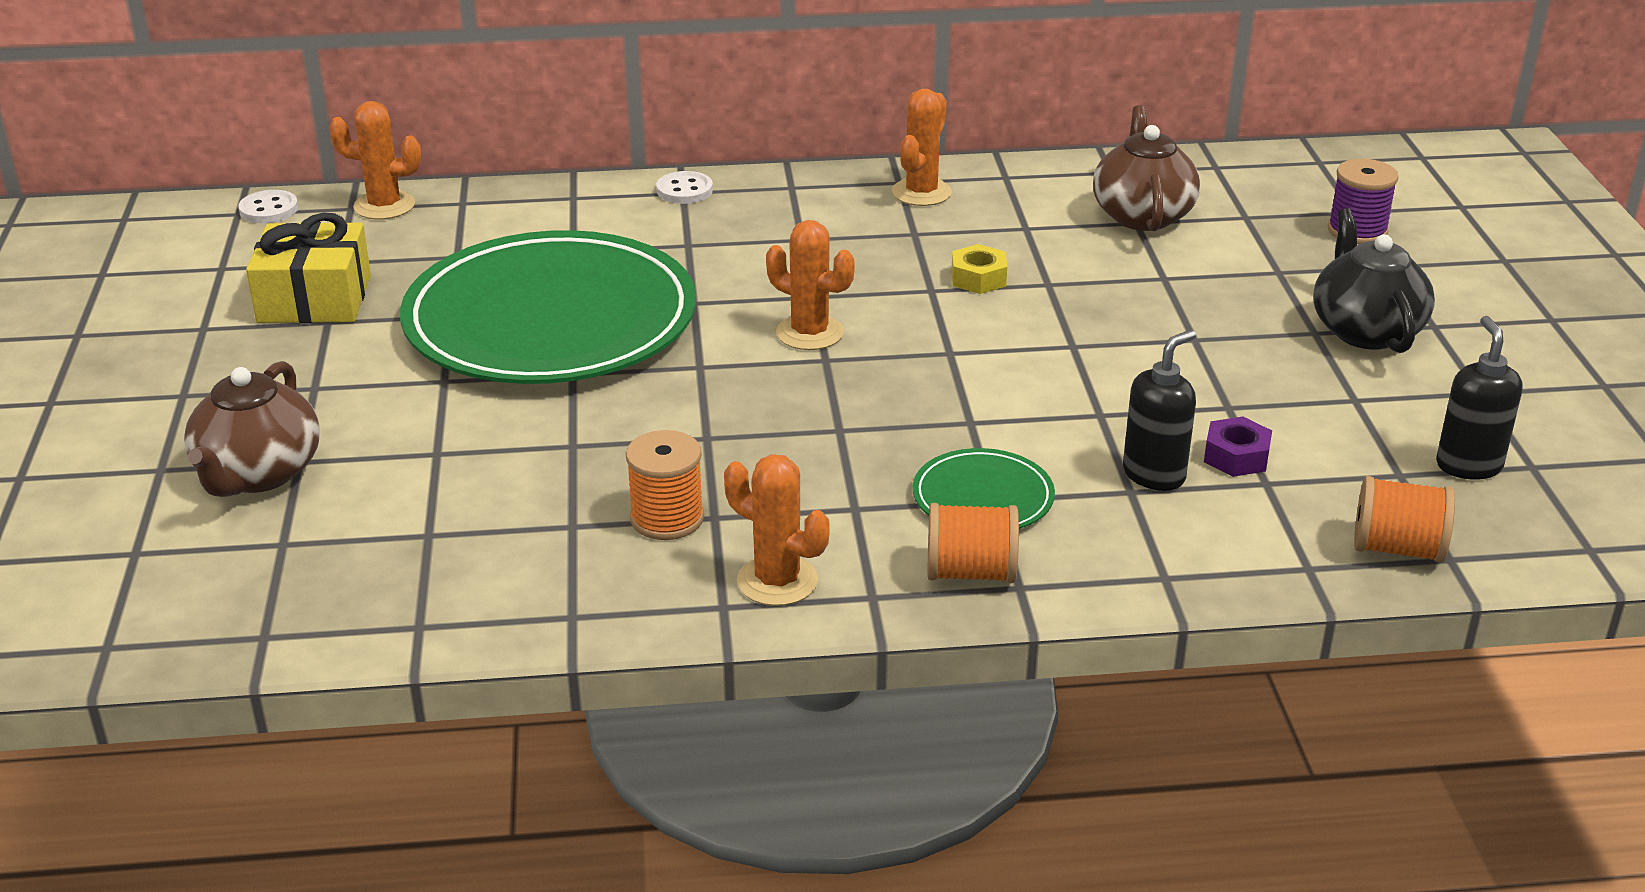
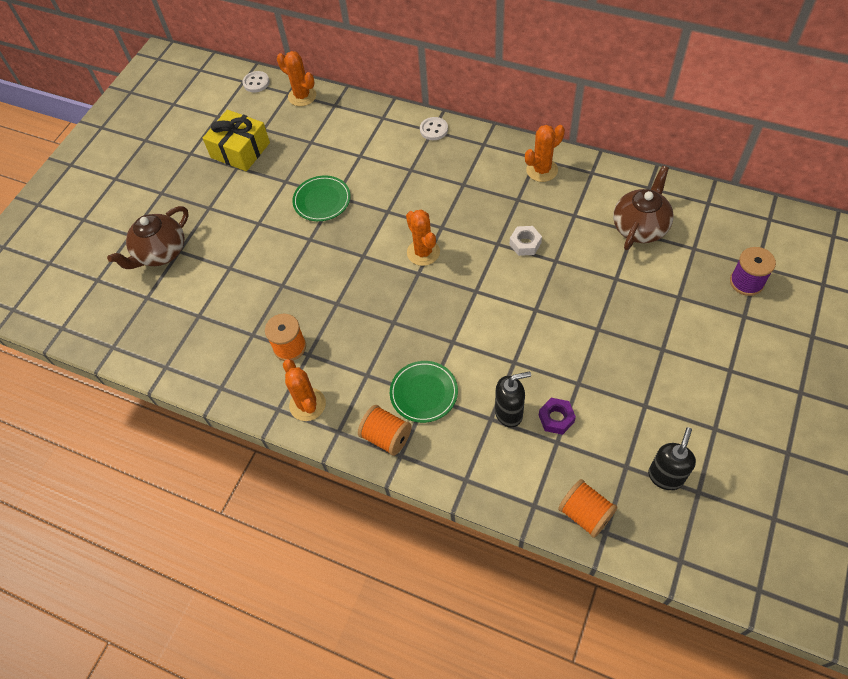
camera: 35 degrees right, 25 degrees up
green plate [400,230,696,384] -> green plate [292,175,351,221], size x0.42
yellow nut [951,244,1007,294] -> white nut [510,226,542,256]
black teapot [1314,208,1435,353] -> none

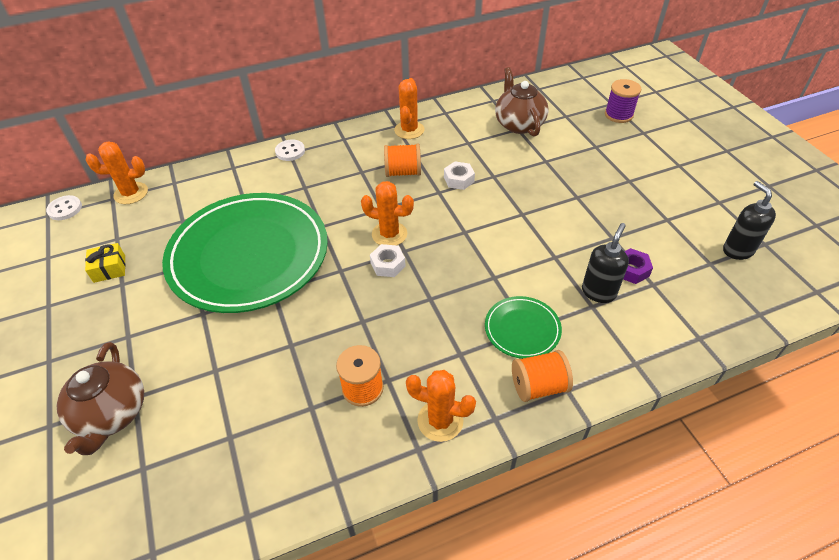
camera: 50 degrees left, 10 degrees down
yellow gift [203,110,270,171] -> yellow gift [85,243,126,283], size x0.55
green plate [292,175,351,221] -> green plate [162,193,328,313], size x2.36
orange spool [558,479,617,538] -> orange spool moved to [384,144,421,177]
none -> white nut [370,244,406,277]

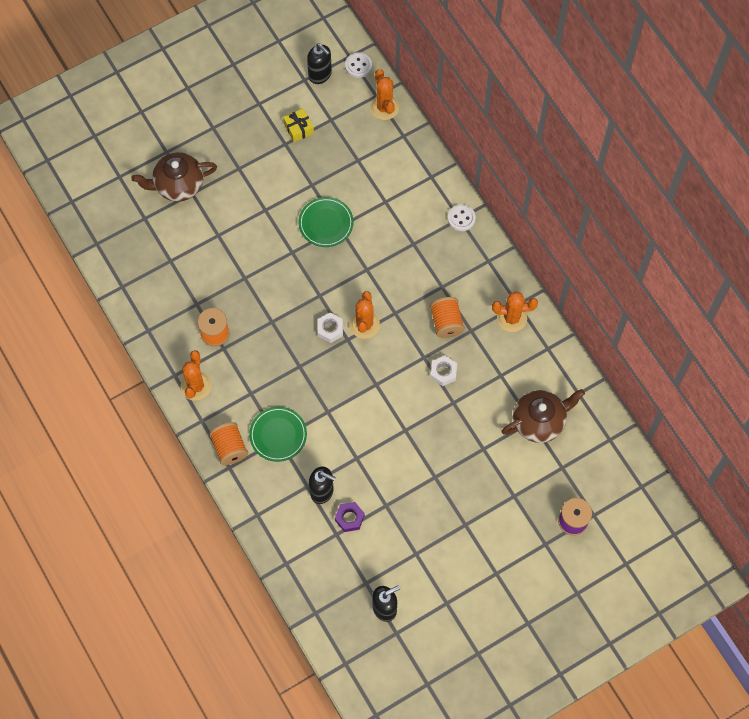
camera: 80 degrees right, 20 degrees up
green plate [162,193,328,313] -> green plate [299,197,353,247], size x0.42
none -> black soap dispenser [307,44,332,84]

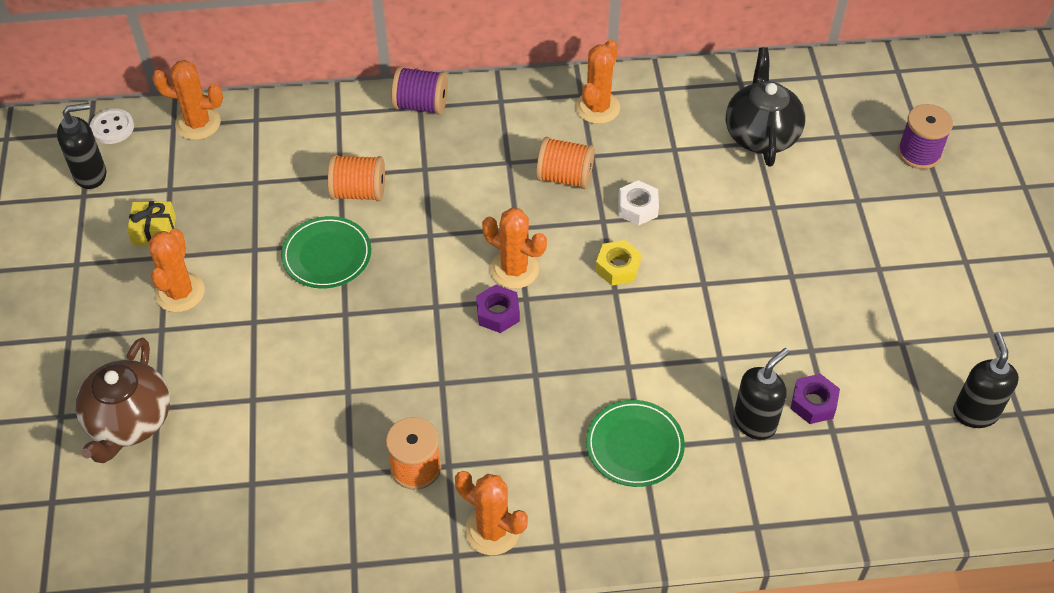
camera: 65 degrees left, 15 degrees down
orange spool [209,422,248,465] -> orange spool moved to [328,154,385,201]
white nut [318,313,343,343] -> purple nut [476,284,520,333]
white button [448,204,476,231] -> purple spool [391,66,448,115]
brown teapot [502,389,585,443] -> black teapot [726,47,805,167]
none -> orange cactus [149,229,205,312]
none -> yellow nut [596,240,641,286]

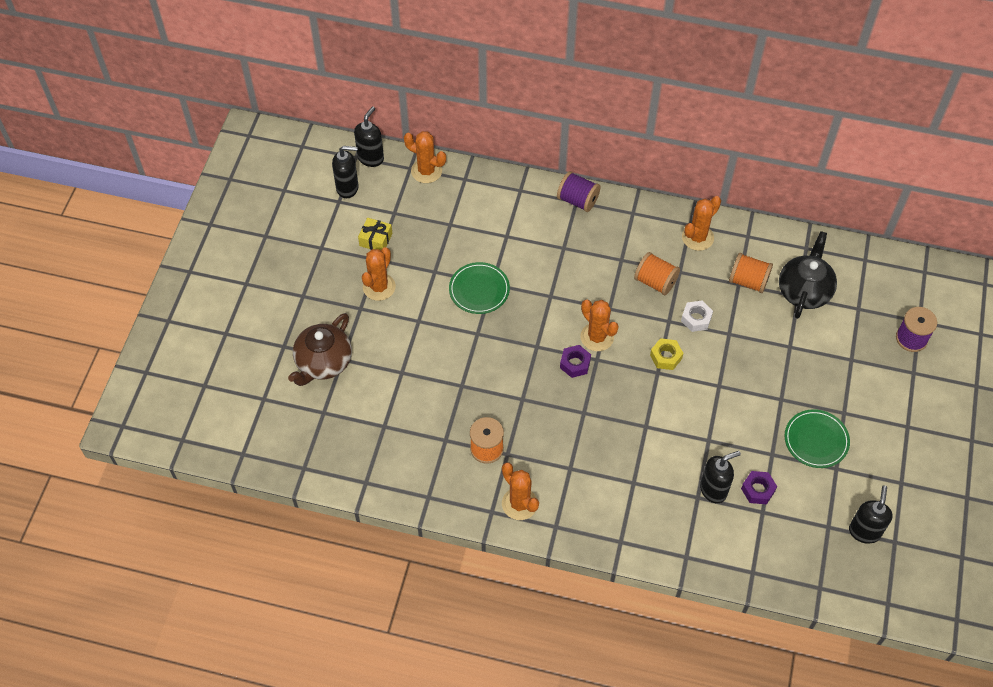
camera: 20 degrees right, 5 degrees up
white button [90,108,134,144] -> black soap dispenser [354,106,384,167]
orange spool [328,154,385,201] -> orange spool moved to [729,253,773,293]
green plate [586,400,685,487] -> green plate moved to [785,409,850,468]

